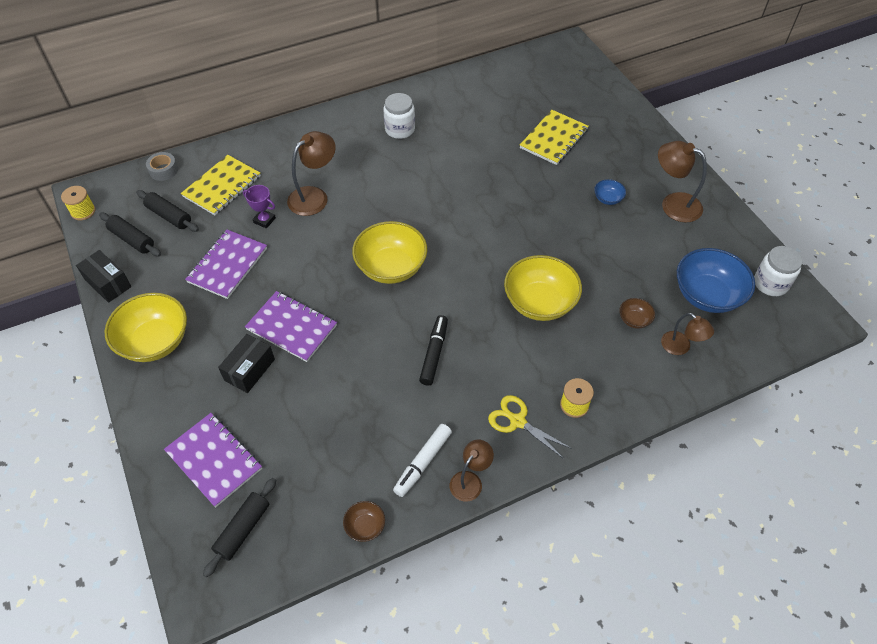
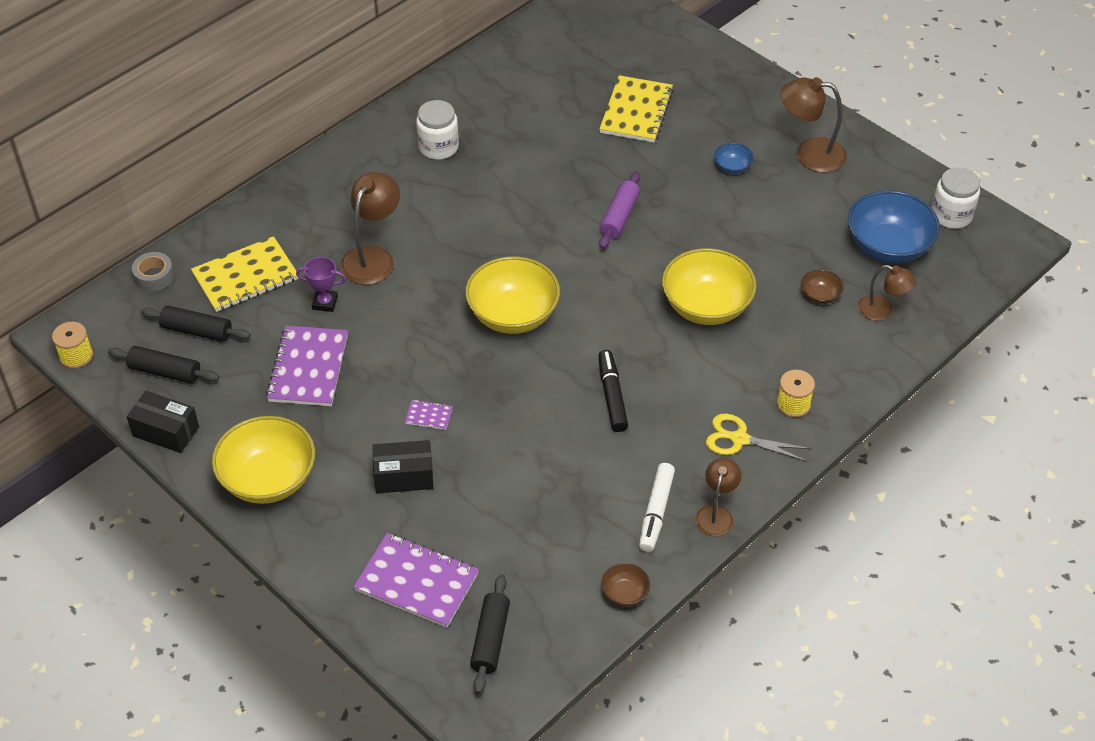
camera: 20 degrees left, 5 degrees down
yellow notebook [181,155,261,215] -> yellow notebook turned 45 degrees clockwise [191,236,299,312]
black box [218,334,275,393] -> black box turned 75 degrees clockwise [372,440,434,493]
purple notebook [245,291,337,362] -> purple notebook [405,400,453,430], size x0.44
none -> purple rolling pin [599,172,640,249]

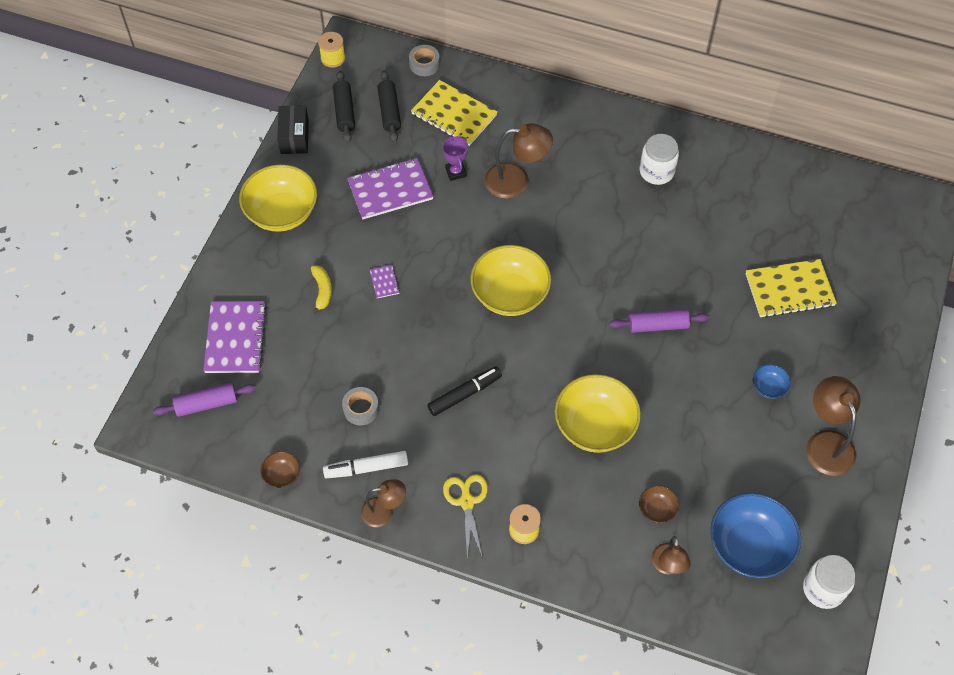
camera: 65 degrees right, 10 degrees up
black box [372,440,434,493] -> yellow banana [311,265,332,315]
black rolling pin [470,574,510,694] -> purple rolling pin [153,383,257,417]
none -> grey tape [342,387,379,425]

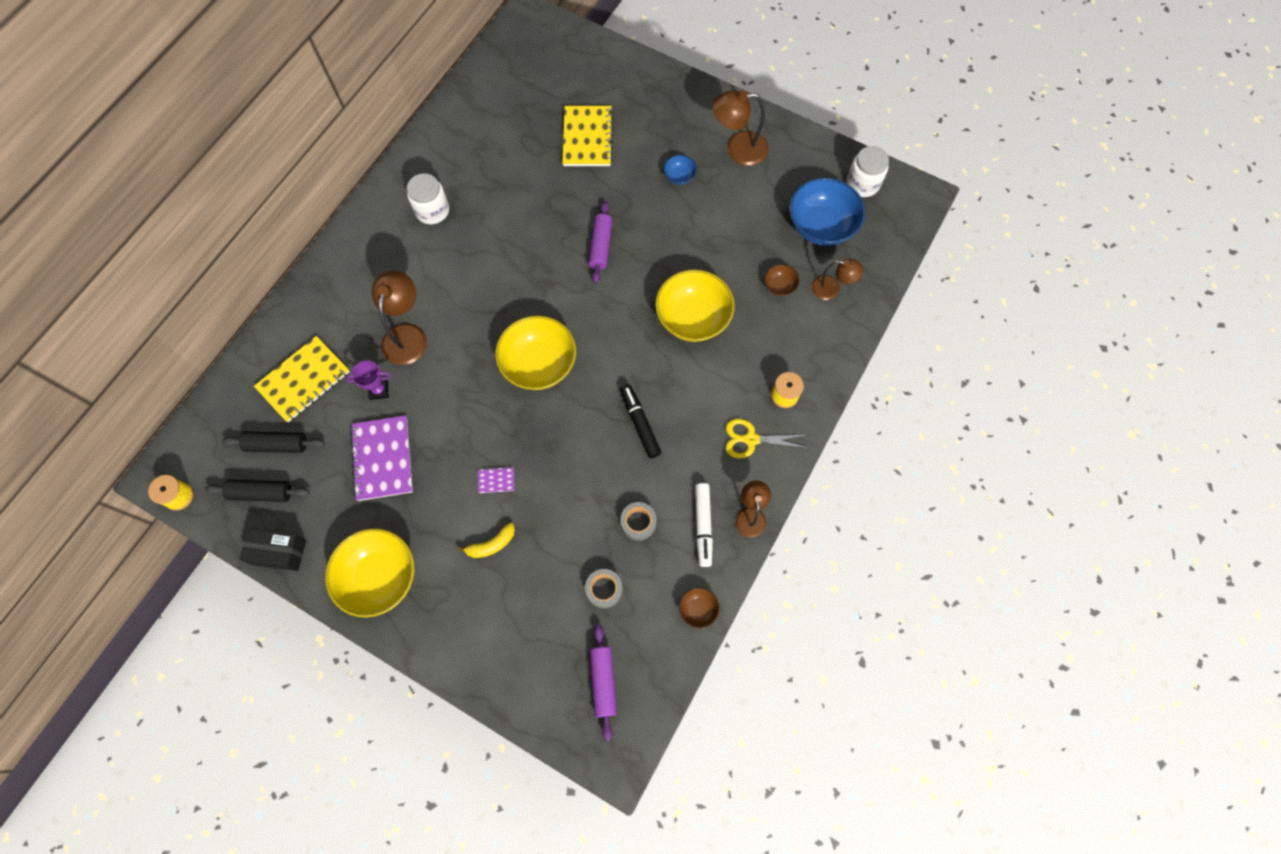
camera: 80 degrees left, 10 degrees up
purple notebook [203,301,267,373] -> none
yellow banana [311,265,332,315] -> yellow banana turned 150 degrees clockwise [457,523,515,558]
grey tape [409,45,440,76] -> grey tape moved to [585,569,623,608]

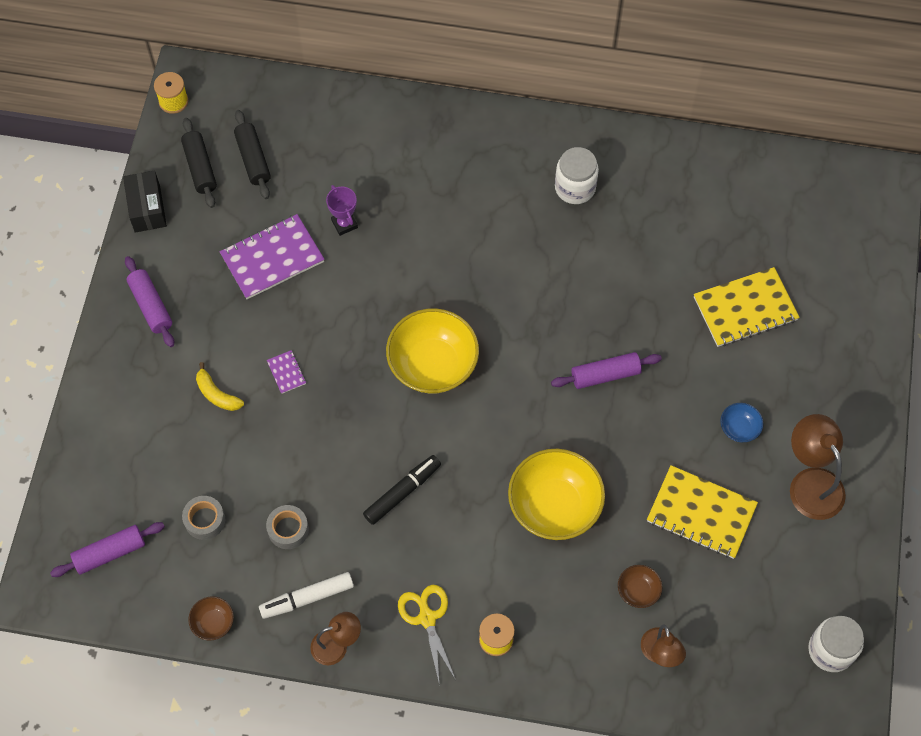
camera: 70 degrees right, 5 degrees down
yellow notebook [254,336,350,422] -> yellow notebook moved to [647,465,758,559]
yellow bowl [325,528,415,618] -> purple rolling pin [125,256,174,347]
brown lamp [372,270,427,365] -> none
blue bowl [789,178,866,246] -> none

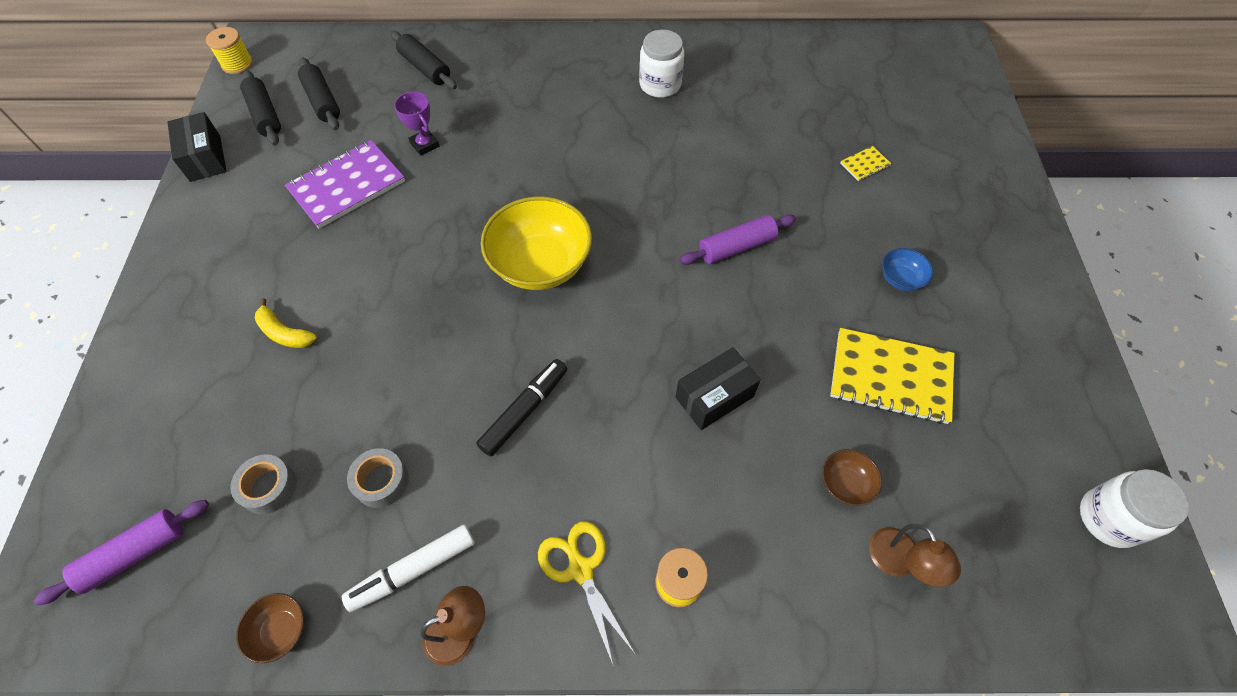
camera: 10 degrees left, 5 degrees down
purple rolling pin [125,256,174,347] -> none
purple notebook [267,350,306,394] -> none
yellow bowl [508,449,605,540] -> black box [676,347,761,430]
yellow notebook [694,267,800,347] -> yellow notebook [840,146,891,181], size x0.44
brown lamp [790,414,846,520] -> none
none -> black rolling pin [390,31,457,89]

